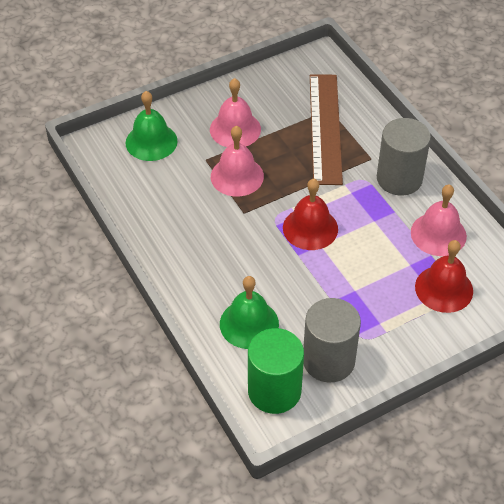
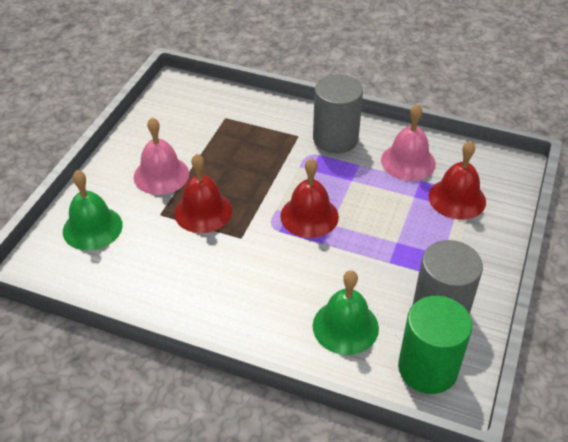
camera: 40 degrees left, 5 degrees down
pink bell [211,126,264,197] -> red bell [174,154,232,233]
brown ruler [310,74,343,185] -> none

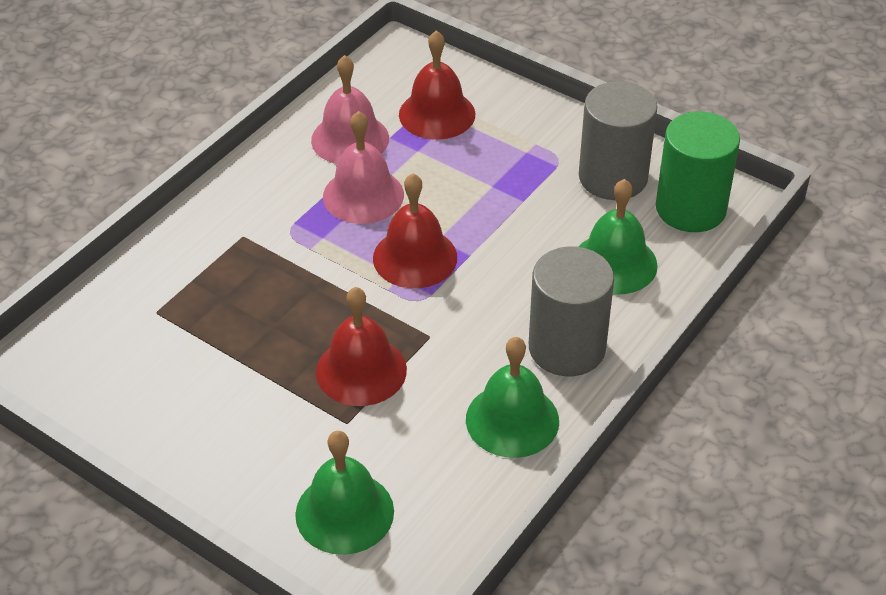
camera: 75 degrees left, 0 degrees up
pink bell [134,117,189,195] -> pink bell moved to [323,111,404,224]
grey cylinder [313,74,363,153] -> grey cylinder moved to [529,247,614,376]
none -> green bell [466,337,559,458]

